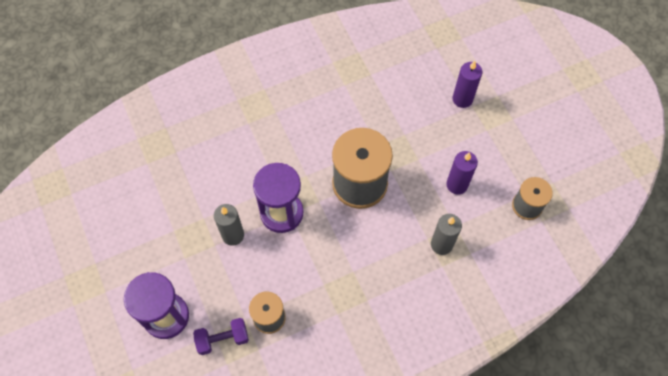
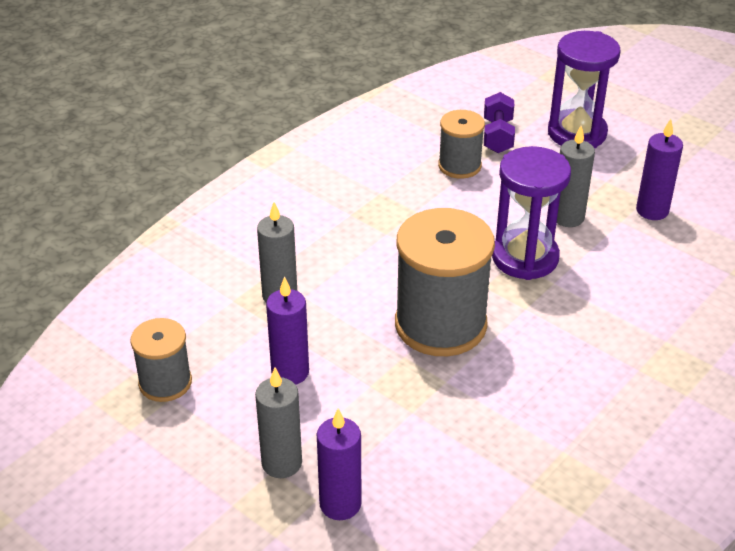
camera: 155 degrees right, 25 degrees down
purple dumbbell [193,318,249,355] -> purple dumbbell turned 45 degrees counterclockwise [484,92,515,153]
none -> grey candle [255,367,302,478]
none -> purple candle [636,119,683,220]

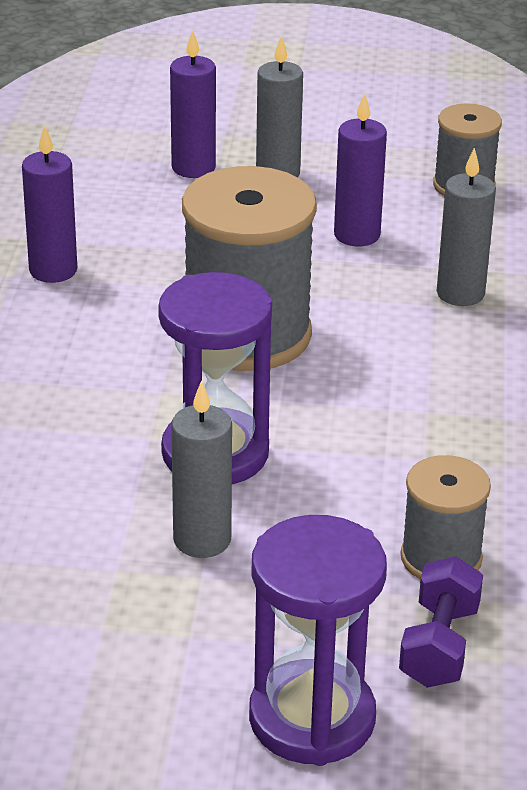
camera: 145 degrees right, 5 degrees down
purple dumbbell [484,92,515,153] -> purple dumbbell turned 45 degrees clockwise [399,556,483,688]
purple candle [636,119,683,220] -> purple candle moved to [22,125,77,283]

